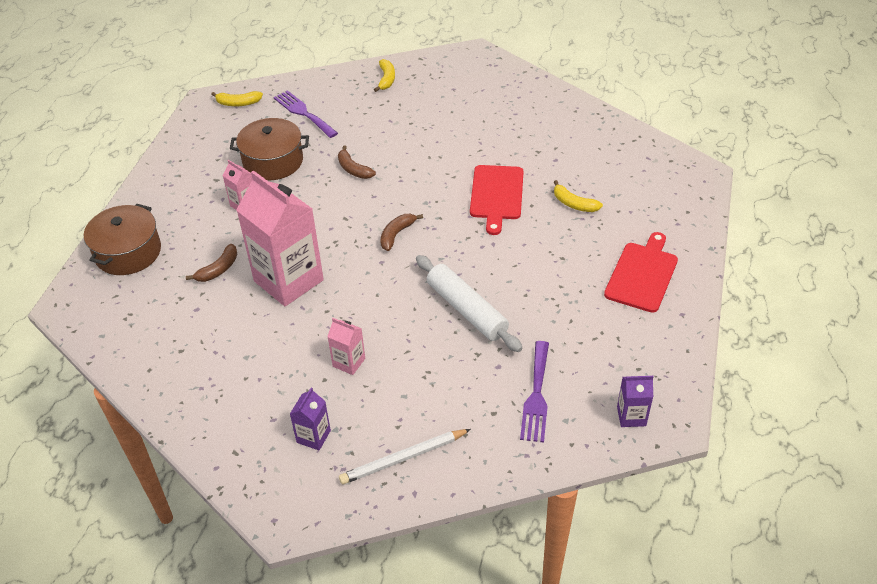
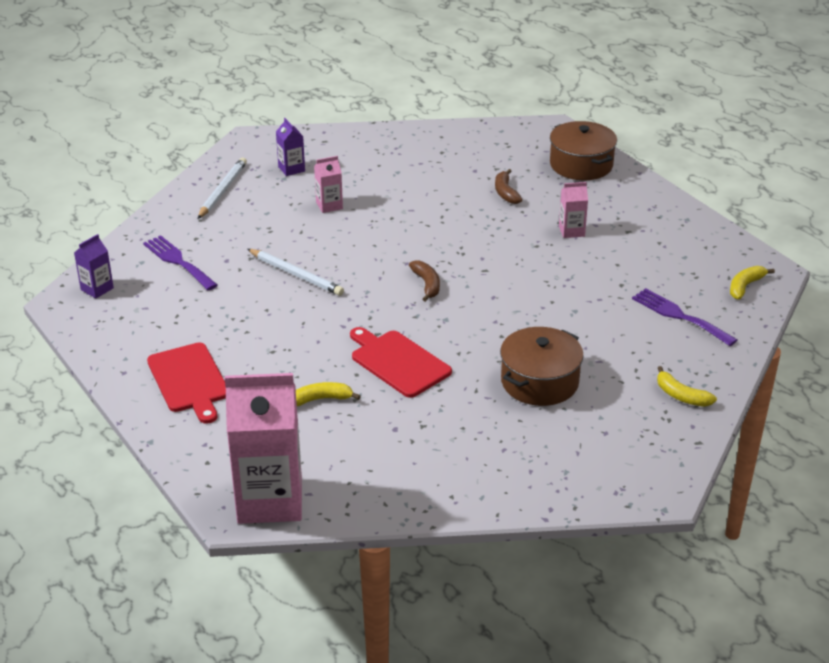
camera: 130 degrees right, 10 degrees down
brown pot [230,118,309,180] -> brown pot moved to [500,327,584,406]
pink carton [237,170,324,306] -> pink carton moved to [225,373,302,524]
purple fork [274,90,338,138] -> purple fork turned 135 degrees counterclockwise [632,288,737,346]
brown banana [338,145,376,179] -> none
white rolling pin [416,255,523,352] -> white pencil [247,249,344,296]

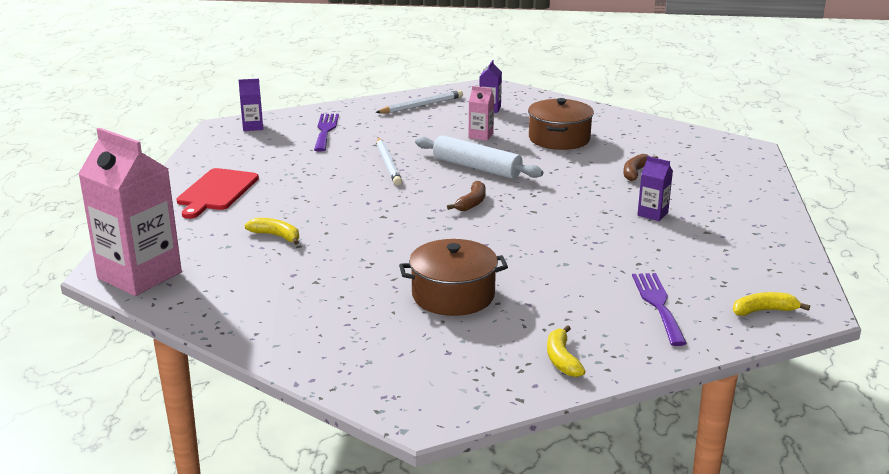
camera: 40 degrees right, 10 degrees down
red cutting board [350,327,452,398] -> none
brown pot [550,121,617,180] -> brown pot moved to [528,98,594,150]
pink carton [559,182,588,238] -> purple carton [637,156,673,221]
none -> white rolling pin [415,135,543,179]

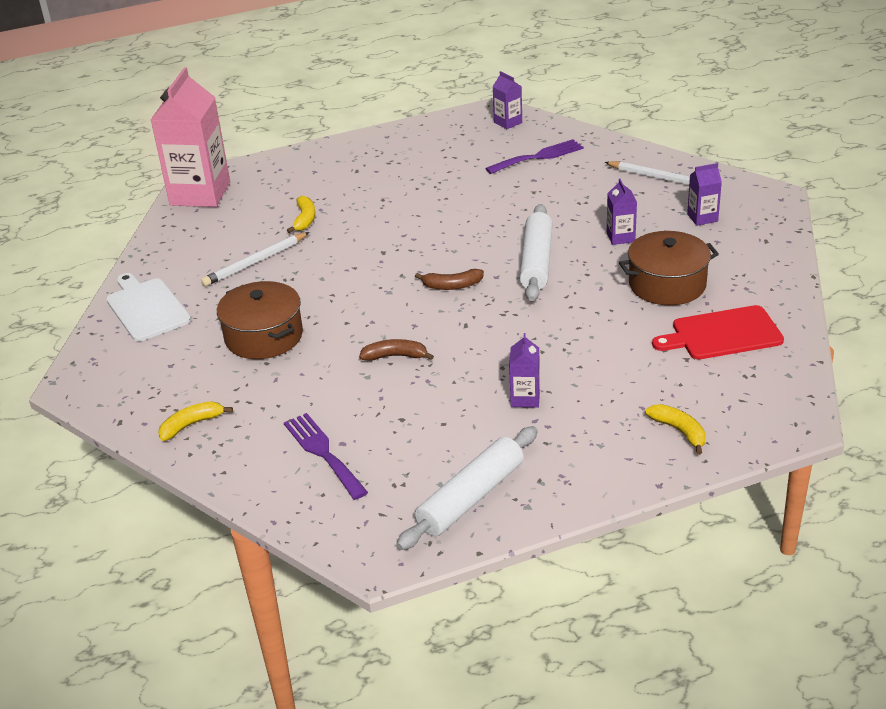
camera: 65 degrees right, 10 degrees up
red cutting board [177,168,259,219] -> red cutting board moved to [652,305,784,359]
white pencil [377,137,402,185] -> white pencil moved to [201,232,310,287]
pink carton [468,86,494,141] -> purple carton [607,179,637,245]
brown banana [623,154,658,181] -> brown banana moved to [359,339,434,361]
purple fork [632,273,687,346] -> purple fork turned 90 degrees counterclockwise [284,413,368,500]
yellow banana [733,292,810,316] -> yellow banana moved to [645,404,706,455]
none -> white cutting board [106,273,191,341]
none -> white rolling pin [397,426,538,550]

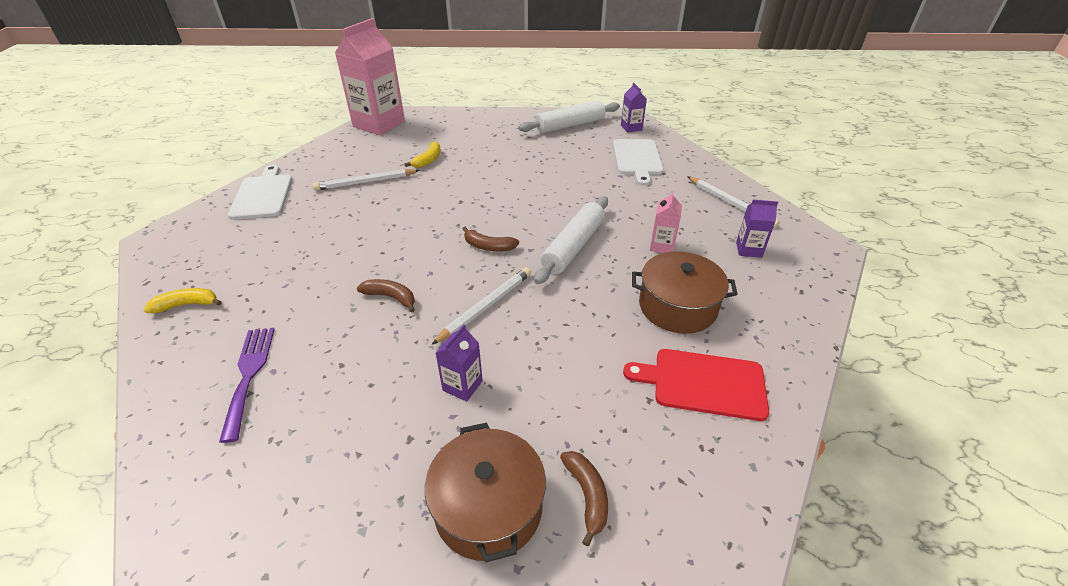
camera: 20 degrees right, 5 degrees up
brown pot [217,281,303,359] -> brown pot moved to [425,422,546,563]
white rolling pin [397,426,538,550] -> white rolling pin moved to [518,100,620,133]
purple fork [485,139,584,174] -> white cutting board [613,139,664,186]
purple carton [607,179,637,245] -> pink carton [650,191,682,253]
yellow banana [645,404,706,455] -> brown banana [560,451,608,546]
none -> white pencil [431,267,531,345]

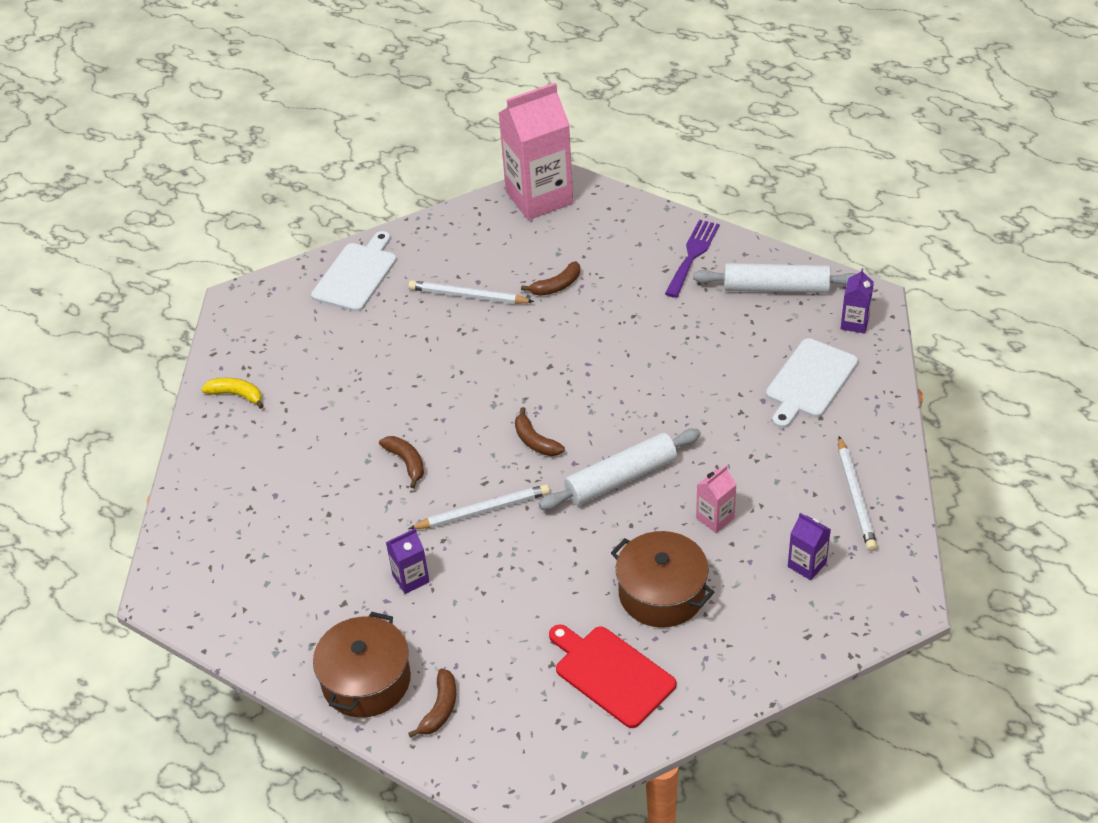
camera: 35 degrees right, 5 degrees up
purple fork [219,328,275,443] -> purple fork moved to [665,220,720,298]
yellow banana [404,142,440,168] -> brown banana [521,261,580,296]

